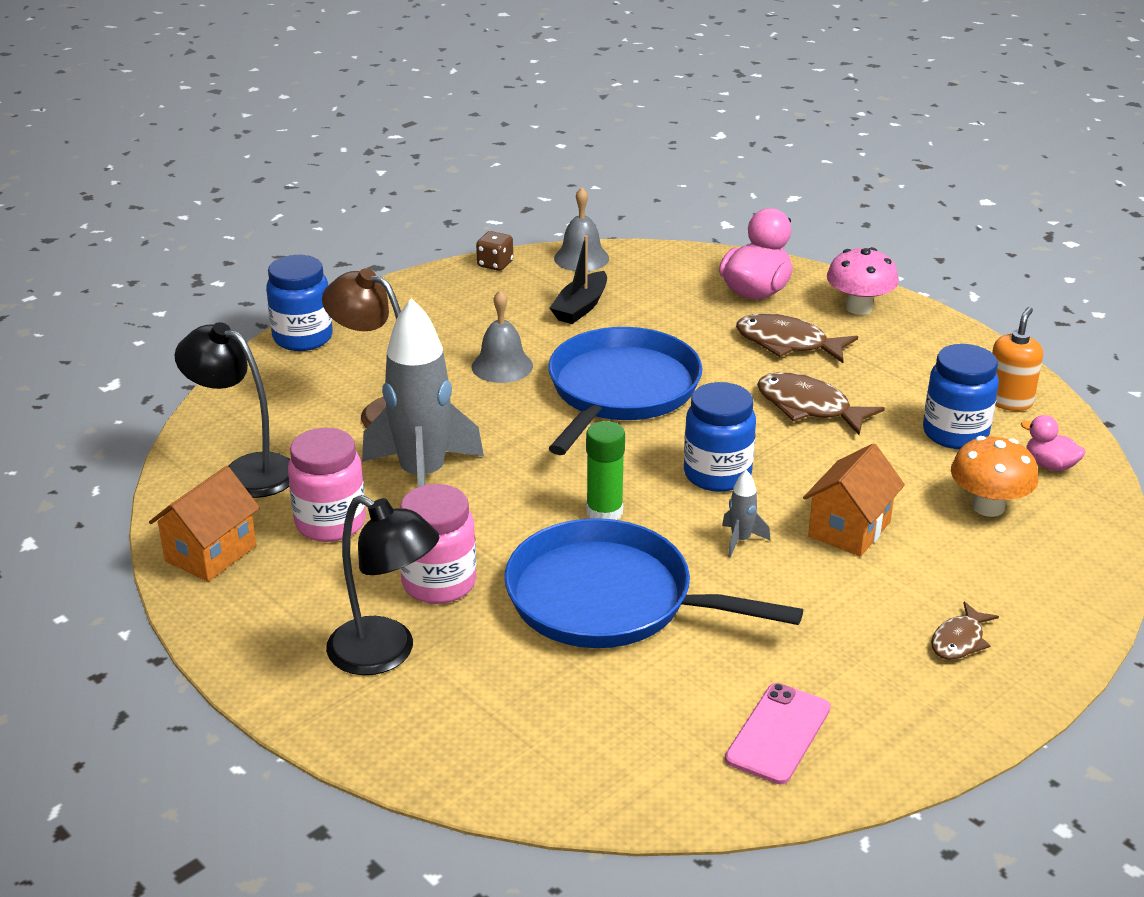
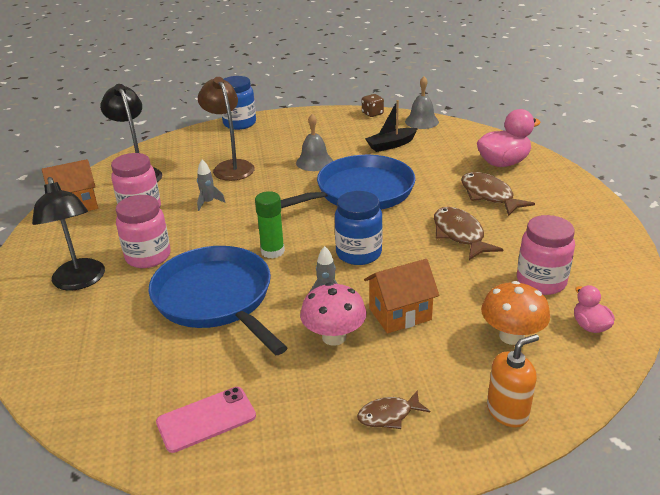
camera: 35 degrees right, 0 degrees up
grey rocket [362,298,484,487] -> grey rocket [197,160,225,211], size x0.40
pink mushroom [827,247,898,315] -> pink mushroom moved to [300,283,367,346]
blue jar [923,344,999,449] -> pink jar [517,215,575,295]
orange soap dispenser [992,307,1043,411] -> orange soap dispenser moved to [487,334,539,428]

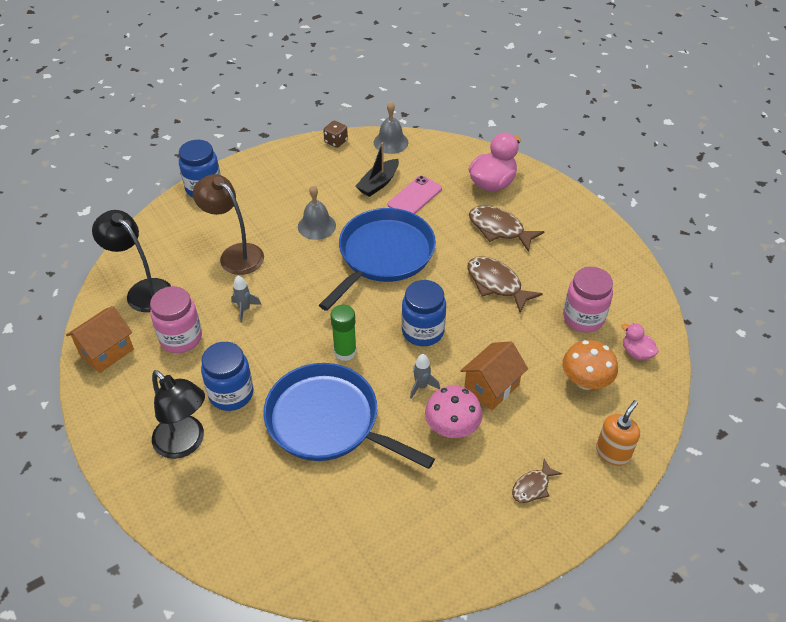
camera: 25 degrees left, 15 degrees up
pink jar [116,195,170,268] -> blue jar [201,342,253,411]
pink phone [156,387,256,453] -> pink phone moved to [388,176,442,214]

